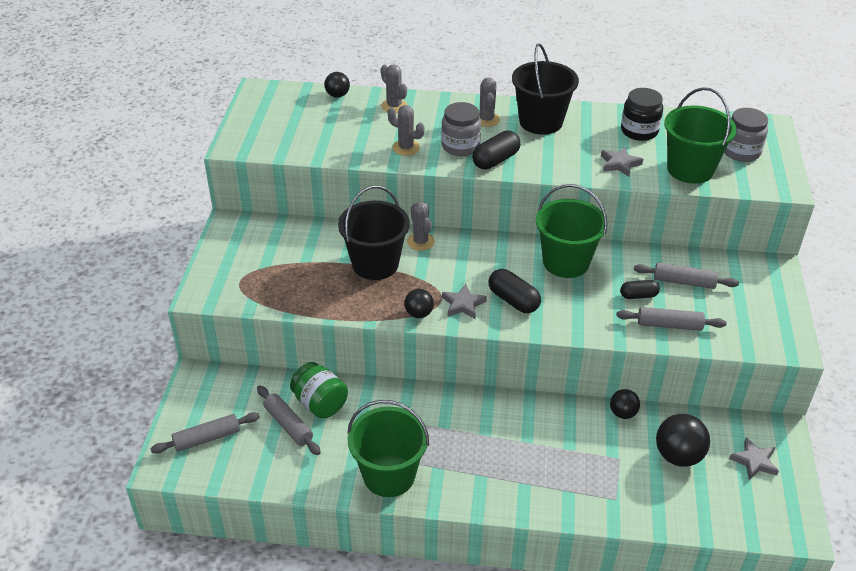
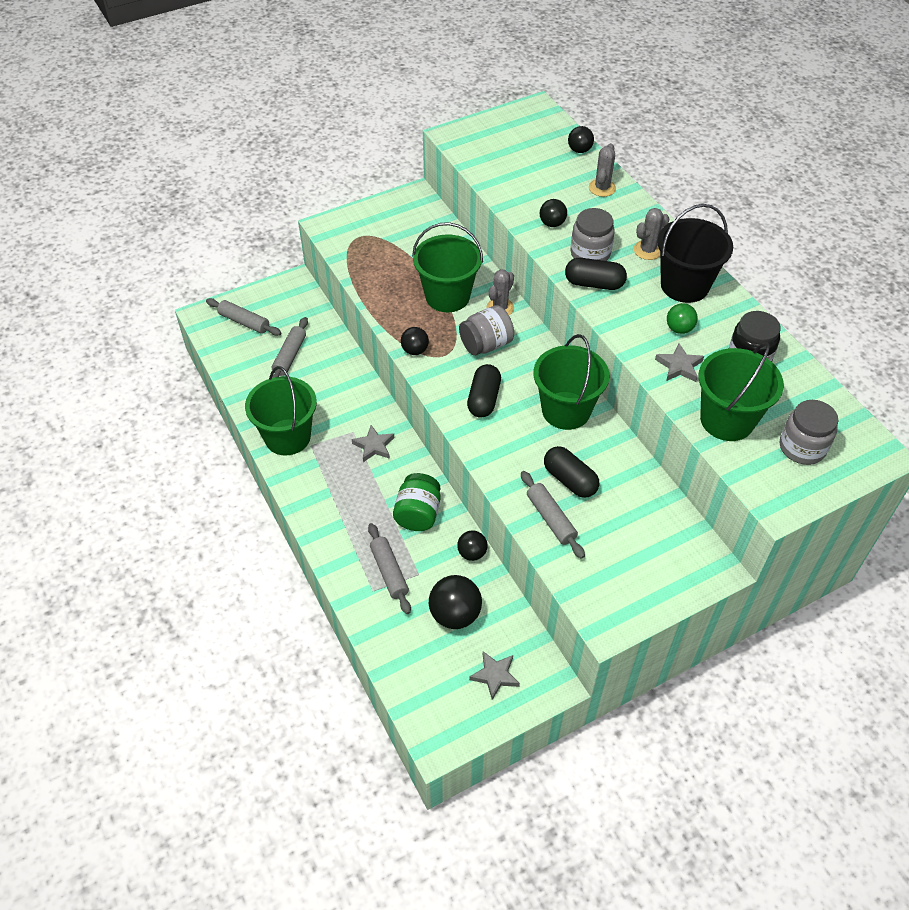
camera: 55 degrees right, 10 degrees up
green jar [290,362,348,419] -> green jar moved to [393,473,440,531]
black bucket [338,185,410,280] -> green bucket [412,222,483,312]
grey cactus [388,105,424,156] -> black ball [540,199,567,227]
grey star [442,284,487,319] -> grey star moved to [352,425,394,462]
black capsule [620,280,660,299] -> black capsule [544,446,599,498], size x1.54
grey rolling pin [634,262,739,289] -> grey rolling pin moved to [368,523,411,614]
none -> grey jar [459,305,514,355]
none -> green ball [667,303,698,334]

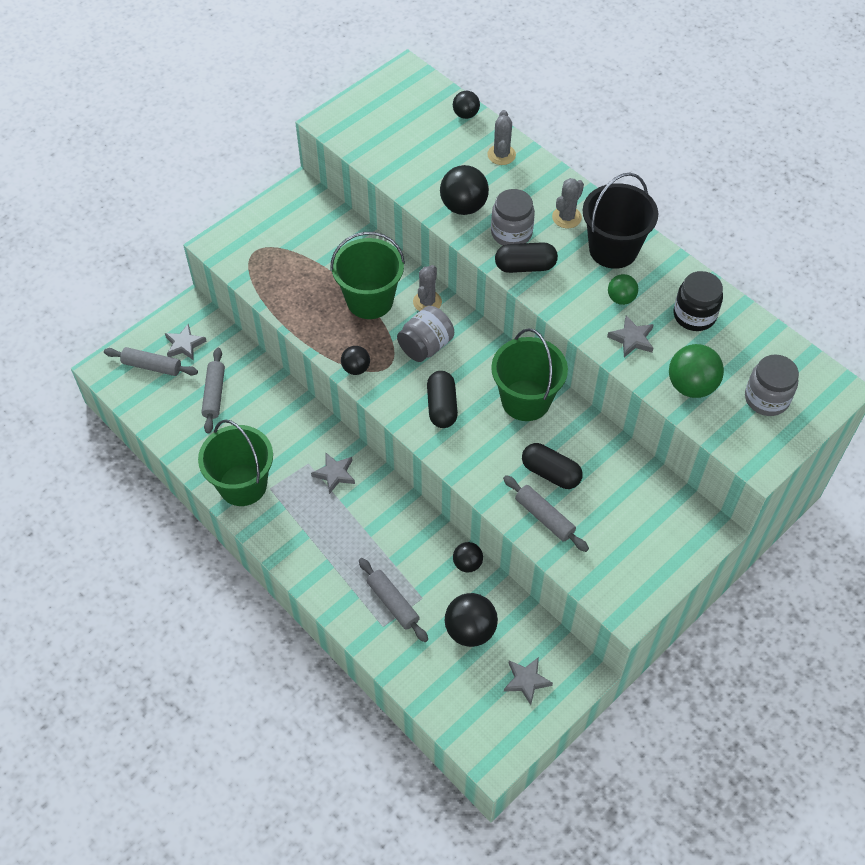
camera: 15 degrees left, 5 degrees up
green jar [393,473,440,531] -> none
black ball [540,199,567,227] -> black ball [440,165,489,215], size x1.69
green bucket [698,342,784,441] -> green ball [669,344,724,398]
none -> grey star [165,323,207,361]

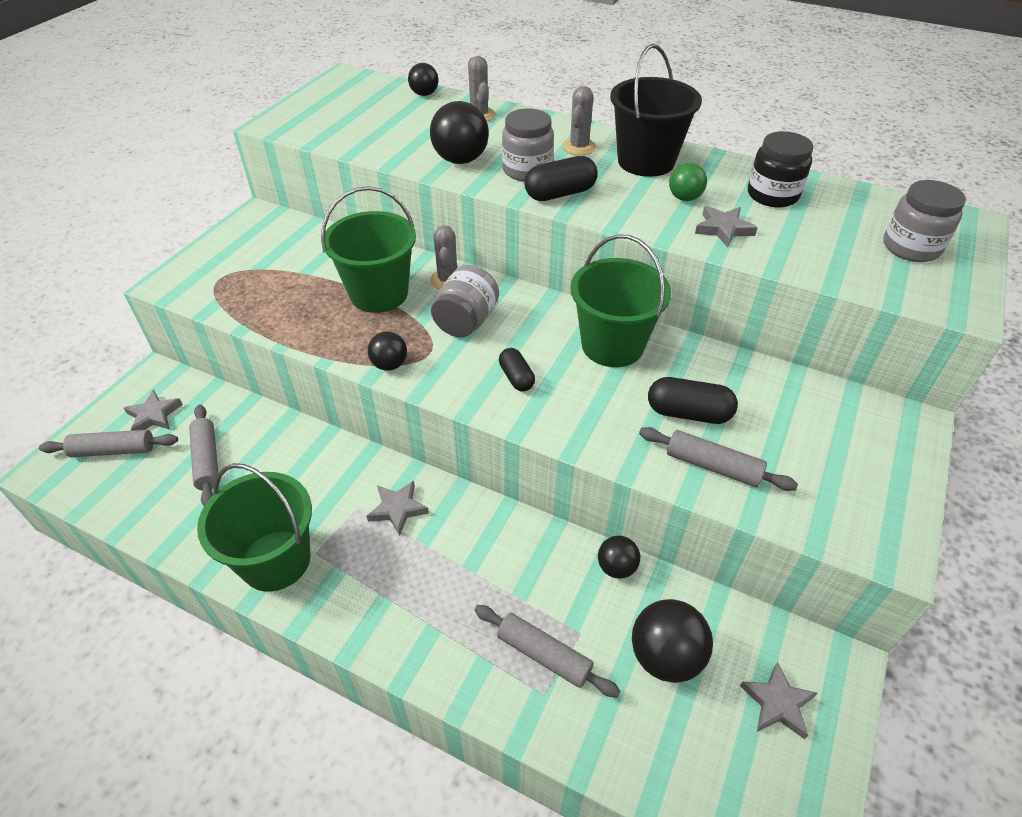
camera: 20 degrees left, 10 degrees down
black capsule [427,371,458,428] -> black capsule [499,348,535,391], size x0.65
green ball [669,344,724,398] -> none

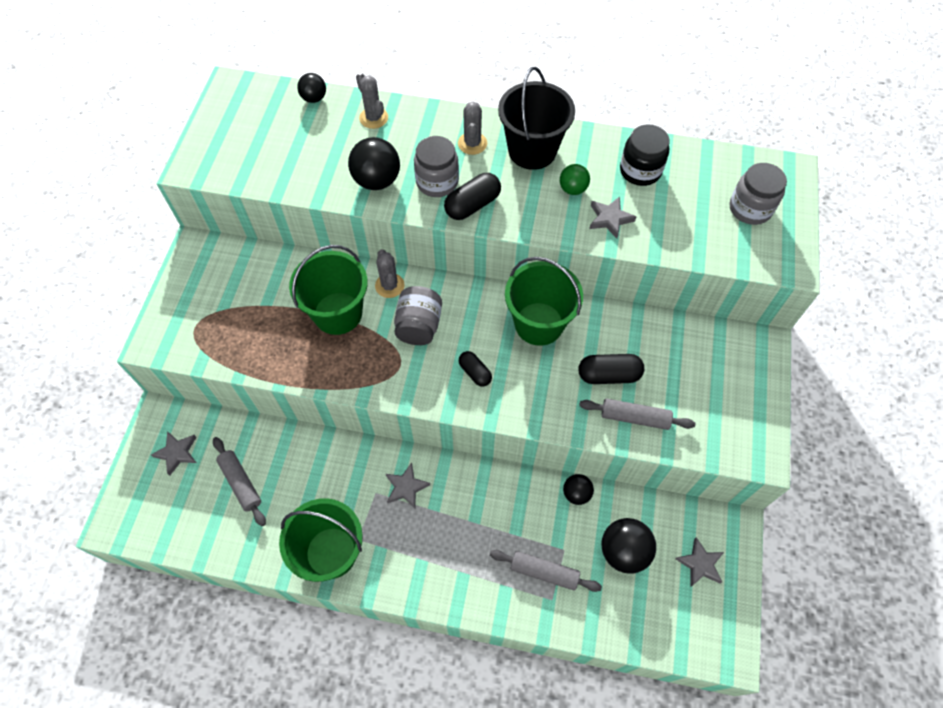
camera: 15 degrees left, 15 degrees up
grey rolling pin [39,430,178,457] -> none
black ball [368,331,407,371] -> none

